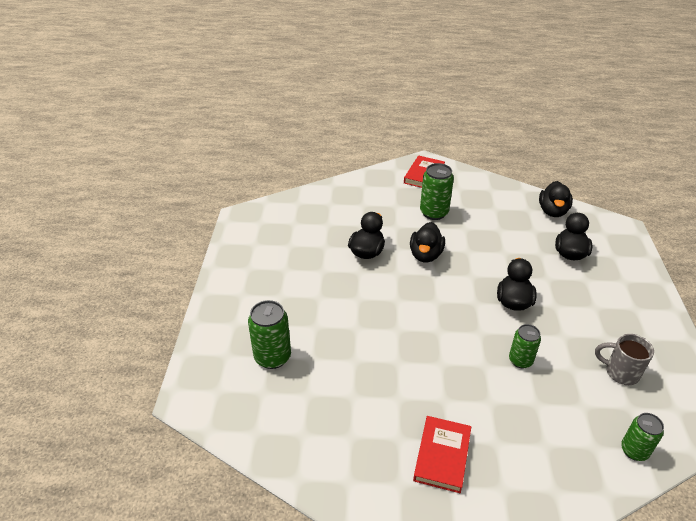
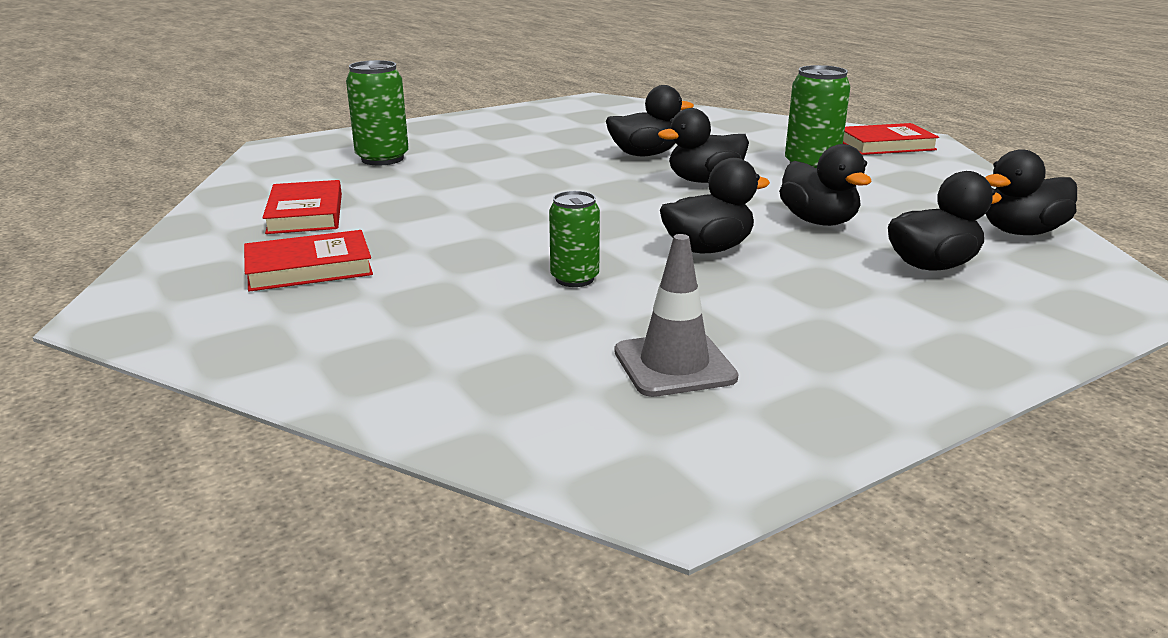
camera: 55 degrees right, 15 degrees down
grey mug [595,334,654,385] -> grey traffic cone [614,234,738,397]
green can [621,413,664,461] -> none
none -> red book [263,180,342,234]
none -> black duck [779,144,872,226]

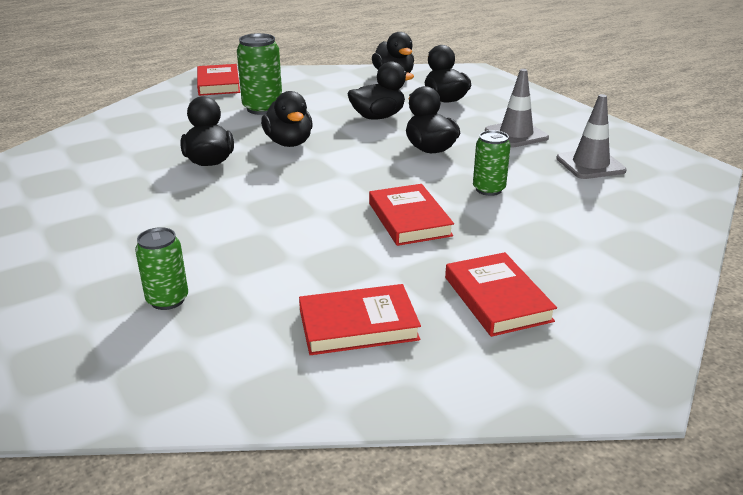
camera: 90 degrees left, 5 degrees up
green can [346,60,409,165] -> green can [135,227,188,310], size x0.65
none -> red book [369,184,454,246]
none -> grey traffic cone [485,69,549,147]

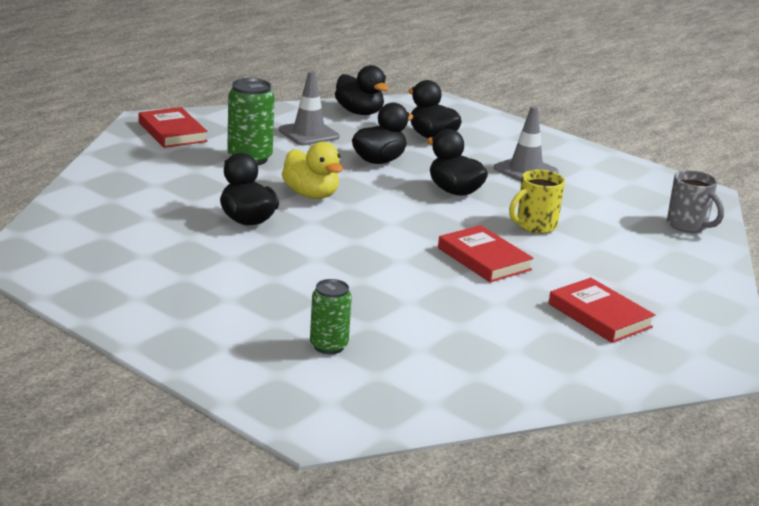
camera: 20 degrees left, 5 degrees down
black duck [261,91,313,147] -> yellow duck [282,142,343,199]
red book [299,284,421,355] -> none
green can [473,130,511,196] -> yellow mug [509,170,565,234]
grey traffic cone [556,94,627,179] -> grey traffic cone moved to [279,71,340,145]
none -> grey mug [667,170,724,233]

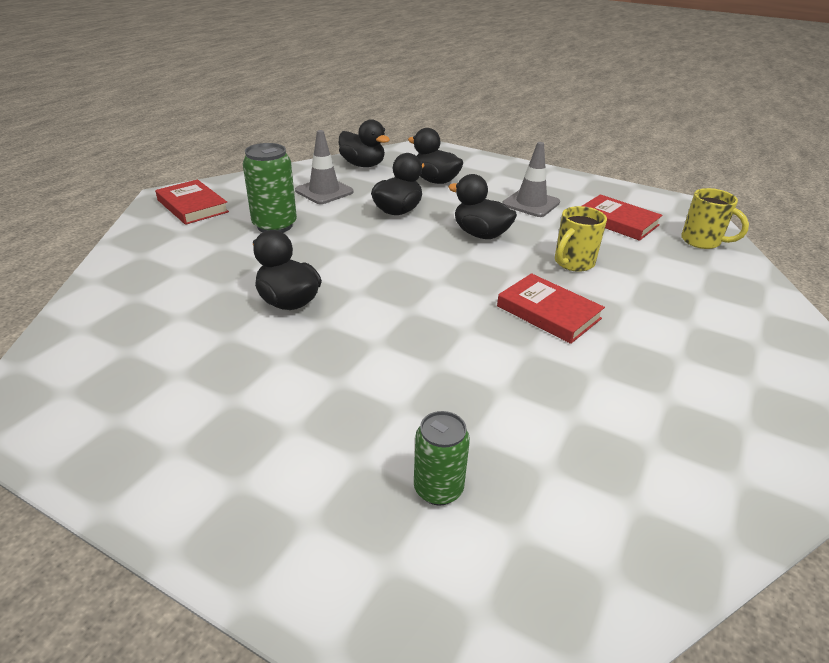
camera: 10 degrees left, 10 degrees up
yellow duck [282,142,343,199] -> none
red book [549,278,655,343] -> red book moved to [582,194,663,241]
grey mug [667,170,724,233] -> yellow mug [681,188,749,249]

